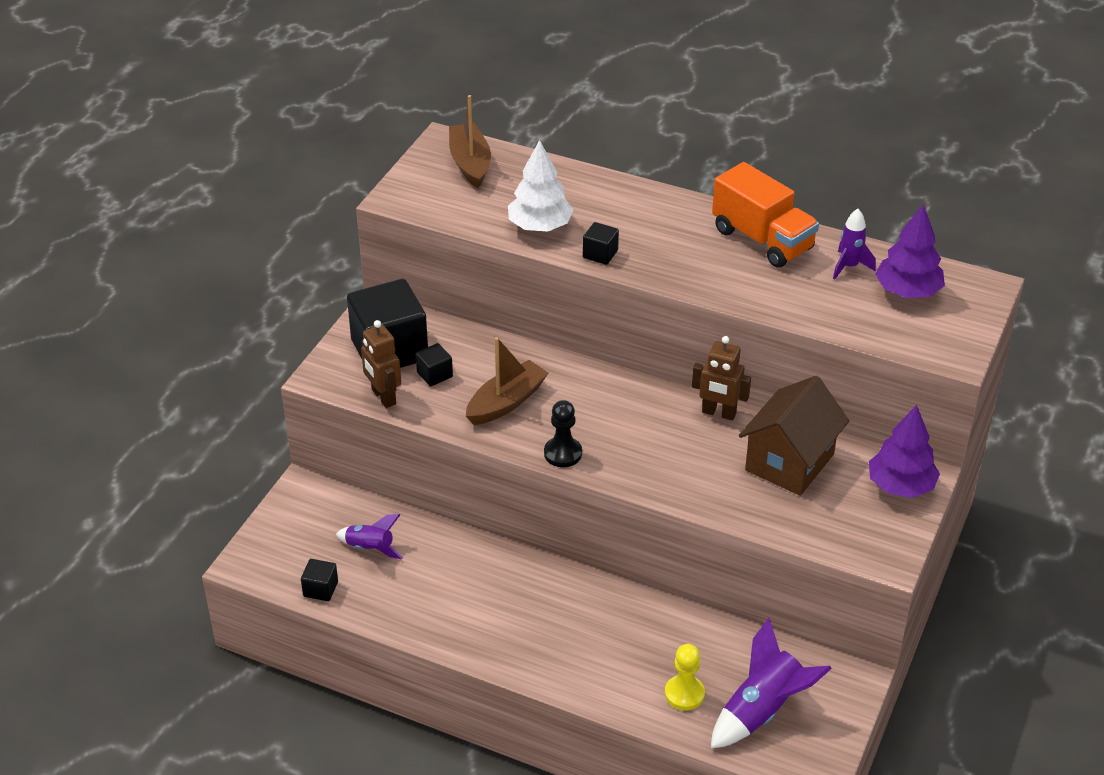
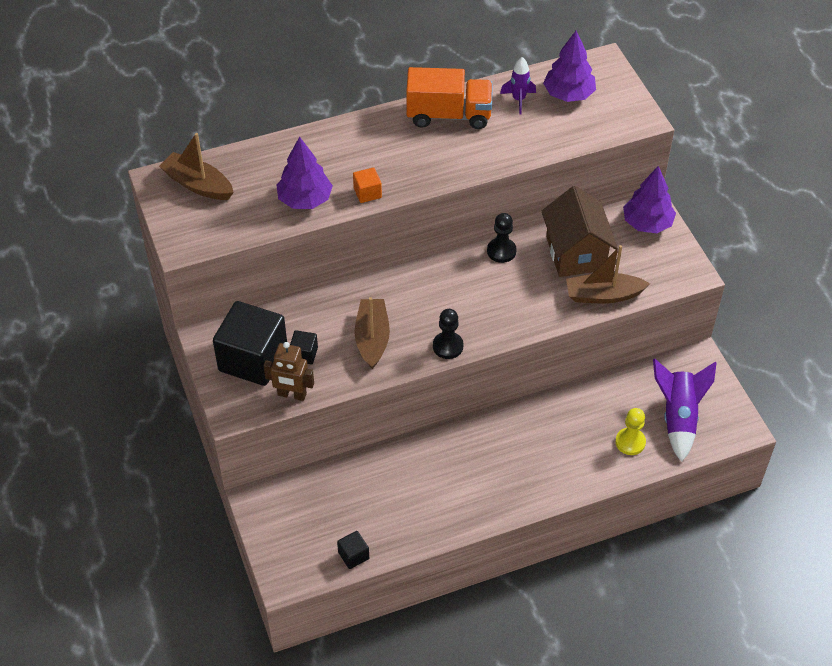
camera: 45 degrees left, 10 degrees up
purple rocket [336,514,403,559] -> none
white tree [508,140,573,232] -> purple tree [276,137,333,209]
black cube [583,222,619,265] -> orange cube [353,167,382,203]
brown robot [692,336,751,421] -> black pawn [487,213,517,263]
none -> brown boat [566,245,650,304]

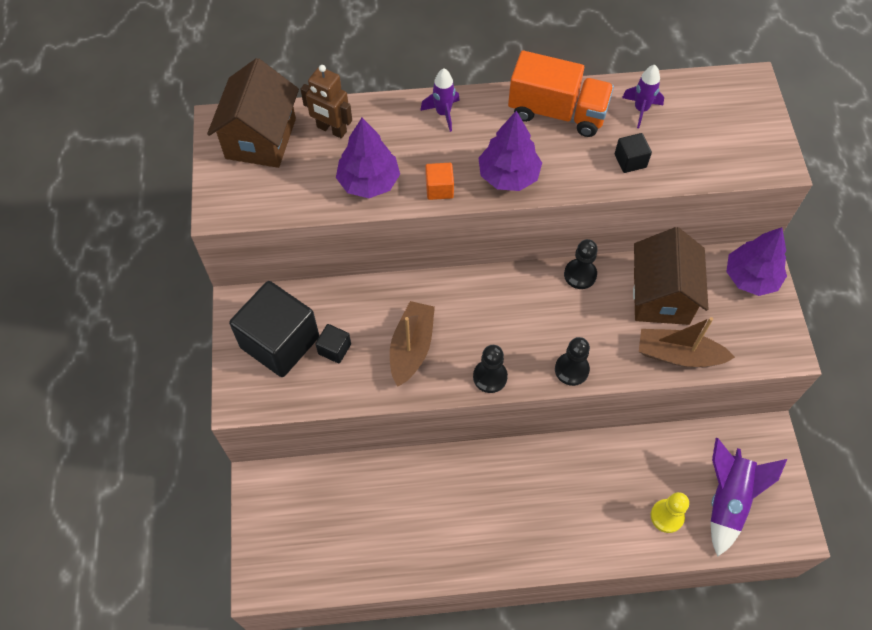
camera: 15 degrees right, 10 degrees up
brown boat [159,133,234,200] -> brown house [207,58,299,168]
brown robot [264,342,314,401] -> brown robot moved to [301,65,352,138]
black cube [337,531,369,569] -> black cube moved to [615,133,652,173]
purple tree [543,31,596,102] -> purple tree moved to [478,111,542,191]
none -> purple rocket [420,68,460,132]
none -> black pawn [555,337,590,386]

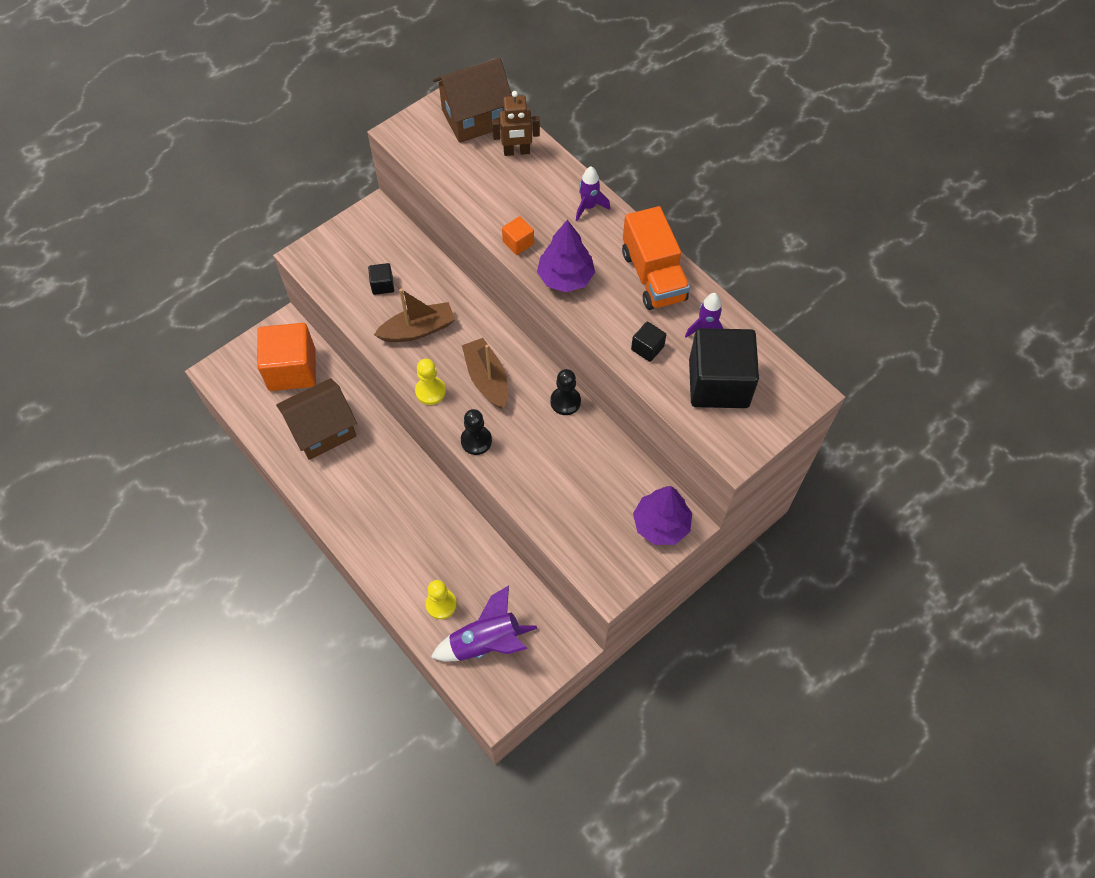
camera: 55 degrees right, 0 degrees up
black cube [229,281,319,377] -> black cube moved to [689,328,759,408]
brown robot [301,65,352,138] -> brown robot turned 90 degrees counterclockwise [492,91,540,156]
purple tree [336,118,400,198] -> none
black pawn [473,345,508,393] -> yellow pawn [415,359,446,405]
brown house [633,227,708,325] -> brown house moved to [276,378,357,460]
brown boat [639,317,735,367] -> brown boat moved to [462,338,508,409]
none -> orange cube [257,323,316,391]

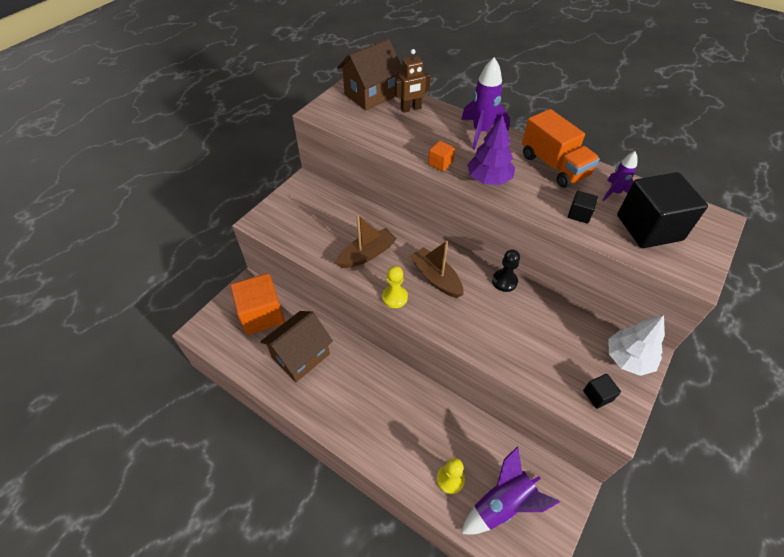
camera: 15 degrees left, 10 degrees down
black cube [368,263,394,295] -> black cube moved to [583,374,621,409]
black pawn [461,409,492,455] -> none
purple rocket [576,166,610,221] -> purple rocket [461,57,510,149], size x1.69
purple tree [633,486,692,545] -> white tree [609,315,665,376]

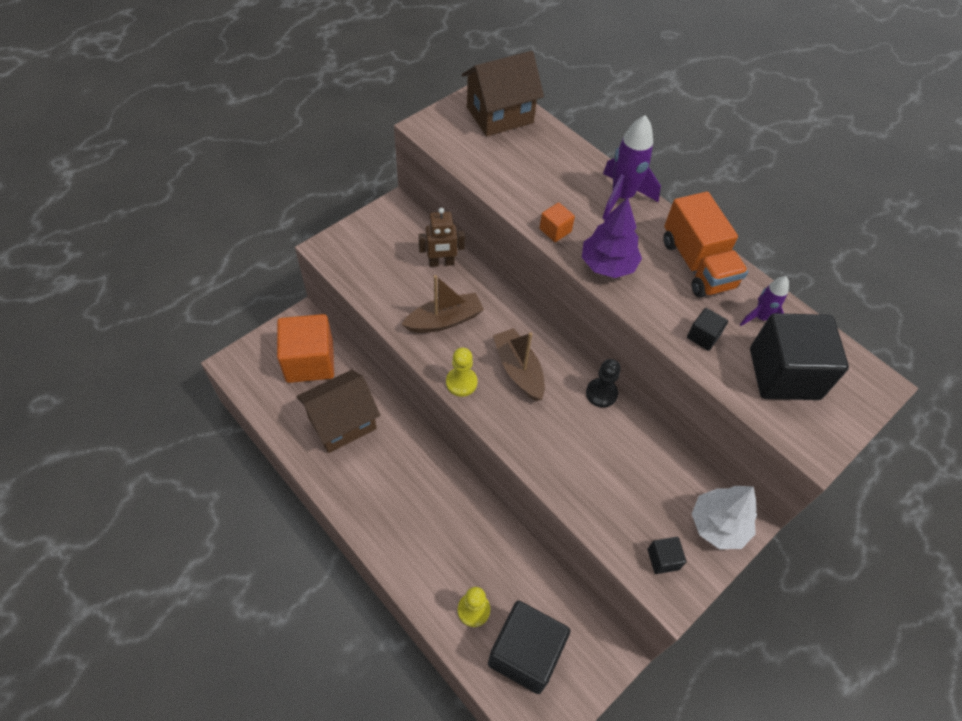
camera: 10 degrees right, 5 degrees up
brown robot [395,49,431,113] -> brown robot moved to [418,208,465,267]
purple rocket [461,446,560,535] -> black cube [488,601,571,694]

